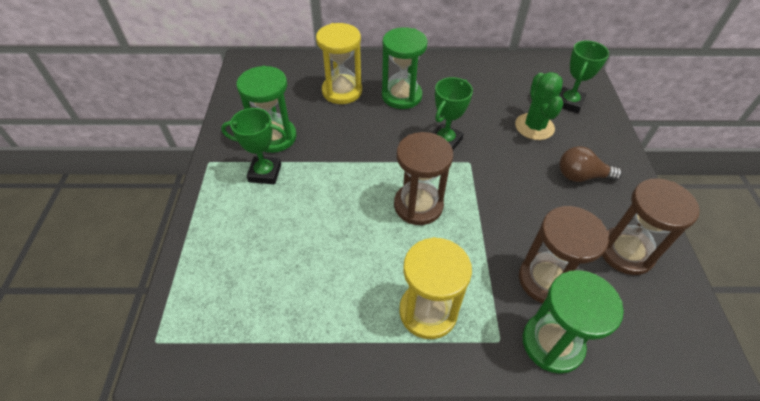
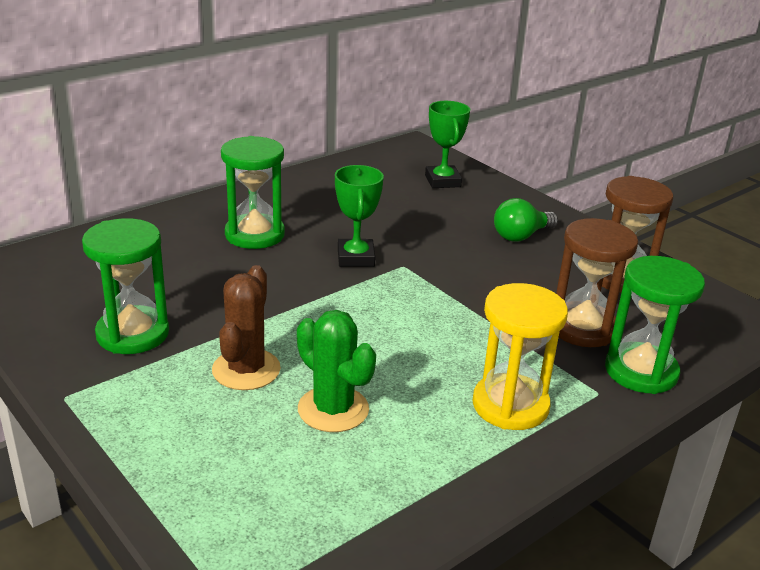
camera: 40 degrees left, 20 degrees down
green trophy [221,108,287,184] -> none
yellow hourglass [316,23,362,104] -> none
brown hourglass [394,132,453,225] -> none
green cactus [515,72,563,140] -> green cactus moved to [297,310,376,432]
brown light bulb [559,146,622,182] -> green light bulb [494,198,558,242]
none -> brown cactus [212,265,281,390]

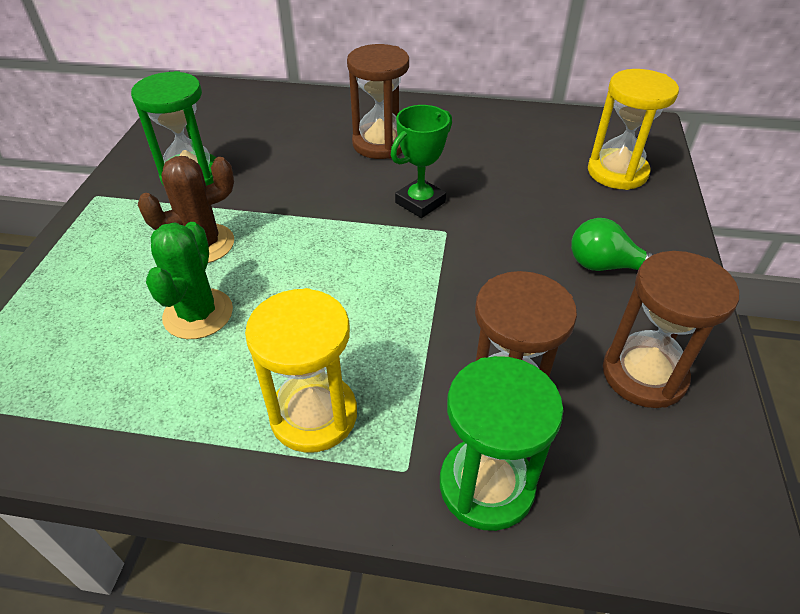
camera: 50 degrees right, 15 degrees up
green hourglass [221,136,285,249] -> brown hourglass [347,44,409,159]
green trophy [425,101,470,188] -> yellow hourglass [588,69,679,190]

